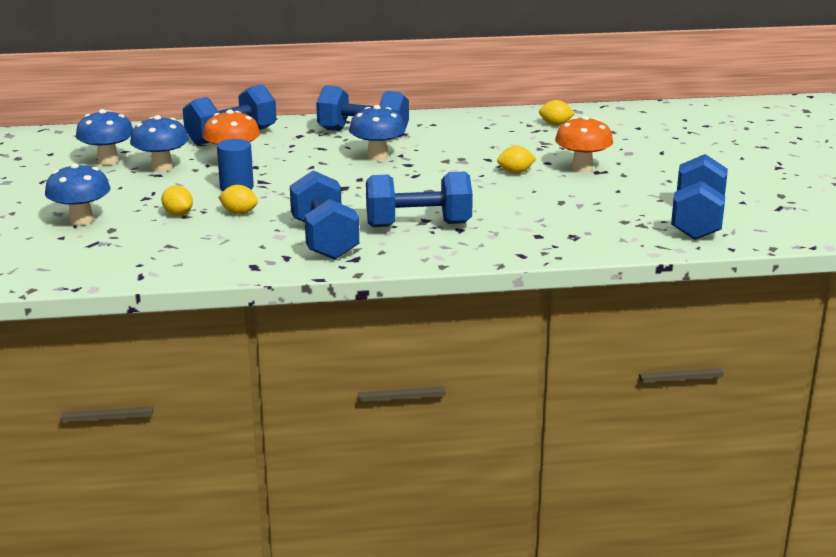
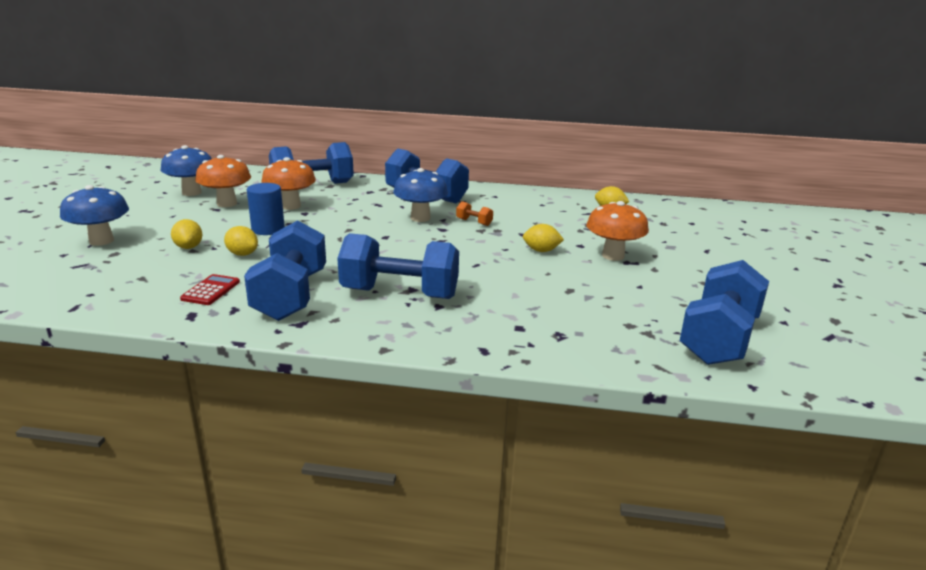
camera: 15 degrees right, 0 degrees up
blue mushroom [130,115,189,172] -> orange mushroom [195,155,251,207]
none -> red calculator [180,274,240,305]
none -> orange dumbbell [456,201,493,226]

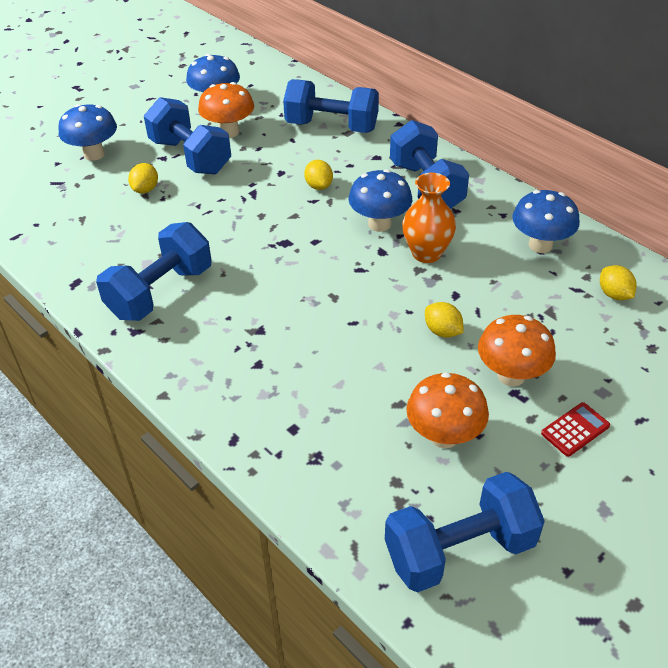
camera: 40 degrees right, 20 degrees up
red calculator [180,274,240,305] -> red calculator moved to [541,402,610,457]
yellow lemon [224,226,258,256] -> yellow lemon moved to [304,160,333,190]
blue cylinder [247,183,285,235] -> none
orange mushroom [261,157,316,210] -> orange mushroom moved to [406,372,489,448]
blue dumbbell [337,233,459,299] -> blue dumbbell moved to [144,97,231,174]
orange dumbbell [456,201,493,226] -> orange vase [402,173,456,263]
none -> blue mushroom [512,190,580,253]

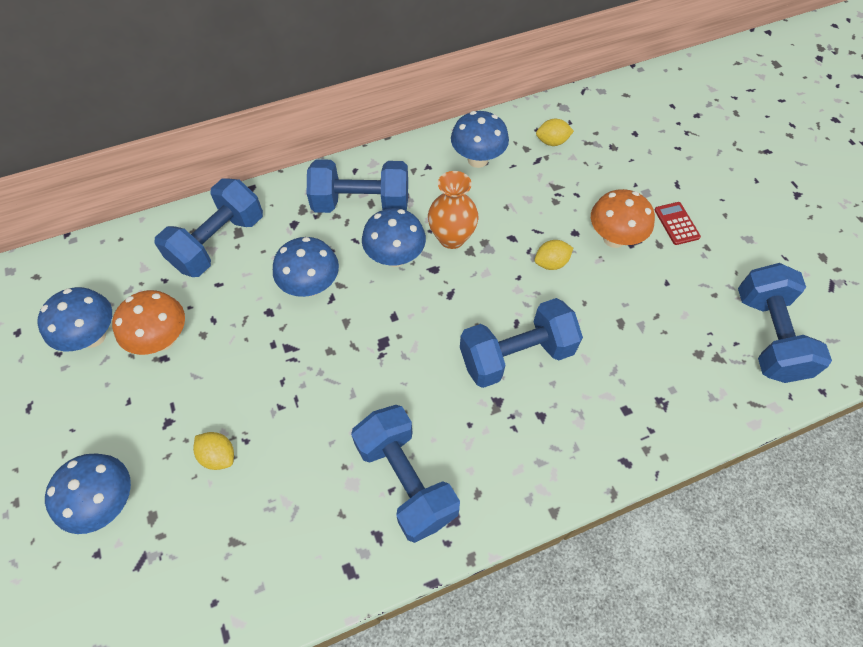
camera: 70 degrees left, 15 degrees up
blue dumbbell [144,97,231,174] -> blue dumbbell moved to [460,298,583,388]
yellow lemon [304,160,333,190] -> blue mushroom [273,237,339,297]
orange mushroom [406,372,489,448] -> none

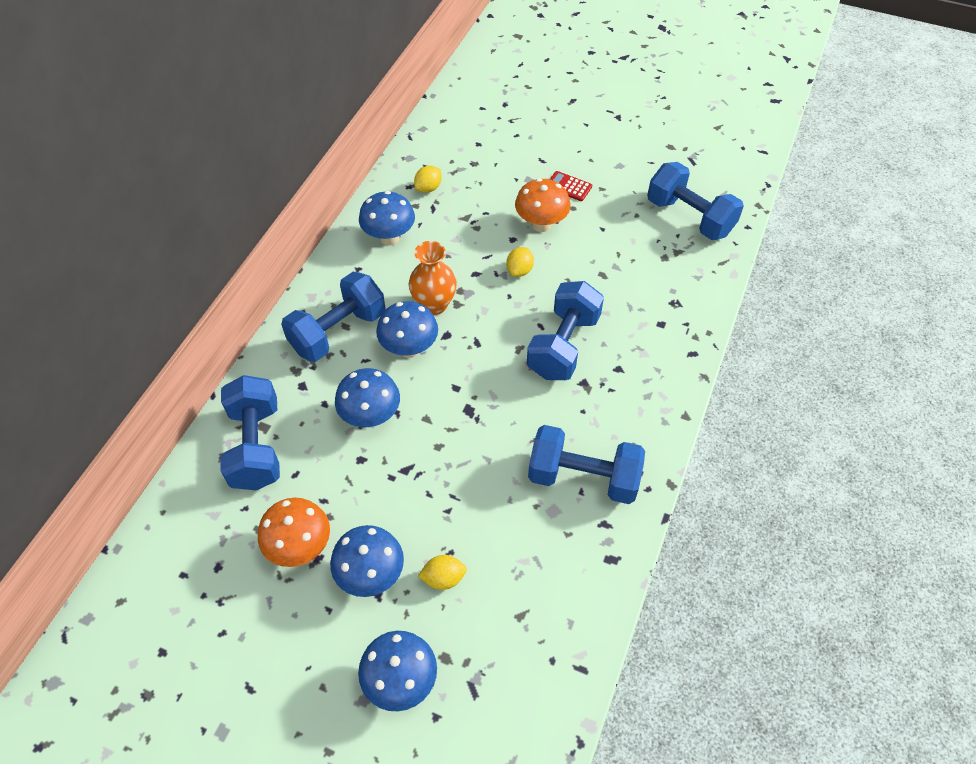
camera: 45 degrees left, 5 degrees down
blue mushroom [37,287,112,351] -> blue mushroom moved to [330,525,404,597]

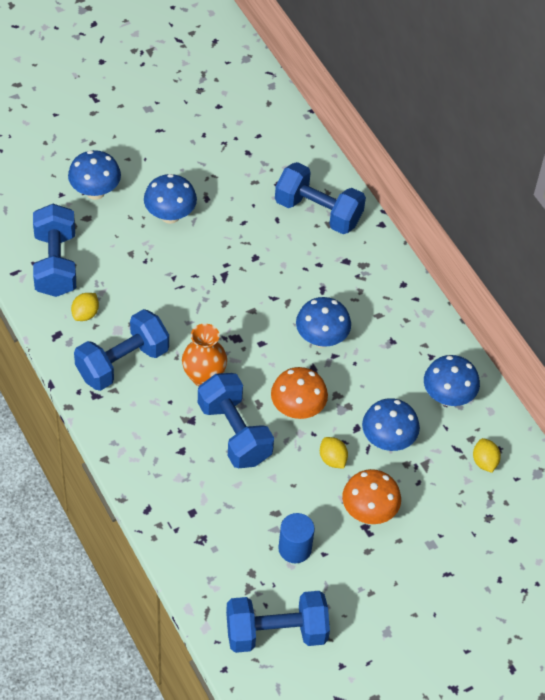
camera: 125 degrees right, 0 degrees up
orange mushroom [258,498,330,567] -> orange mushroom moved to [271,367,328,419]
blue dumbbell [281,272,385,362] -> blue dumbbell moved to [33,204,76,297]
blue mushroom [335,368,400,427] -> blue mushroom moved to [362,398,420,451]
orange vase [409,241,457,315] -> orange vase moved to [182,324,227,386]
yellow lemon [418,555,467,590] -> yellow lemon moved to [71,293,99,321]
red calculator [550,171,592,201] -> none
none -> blue cylinder [278,513,315,563]

